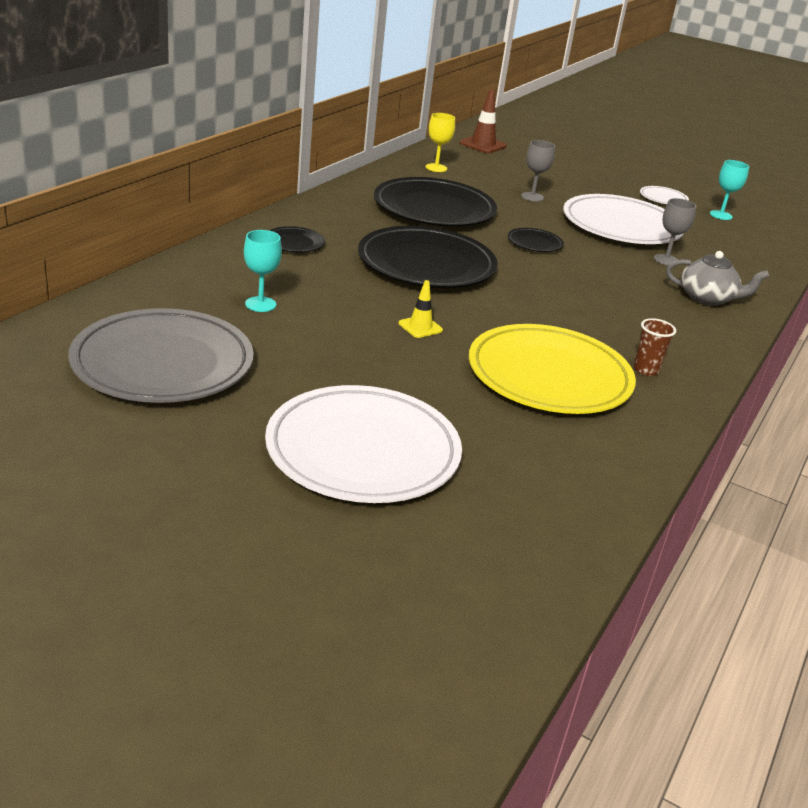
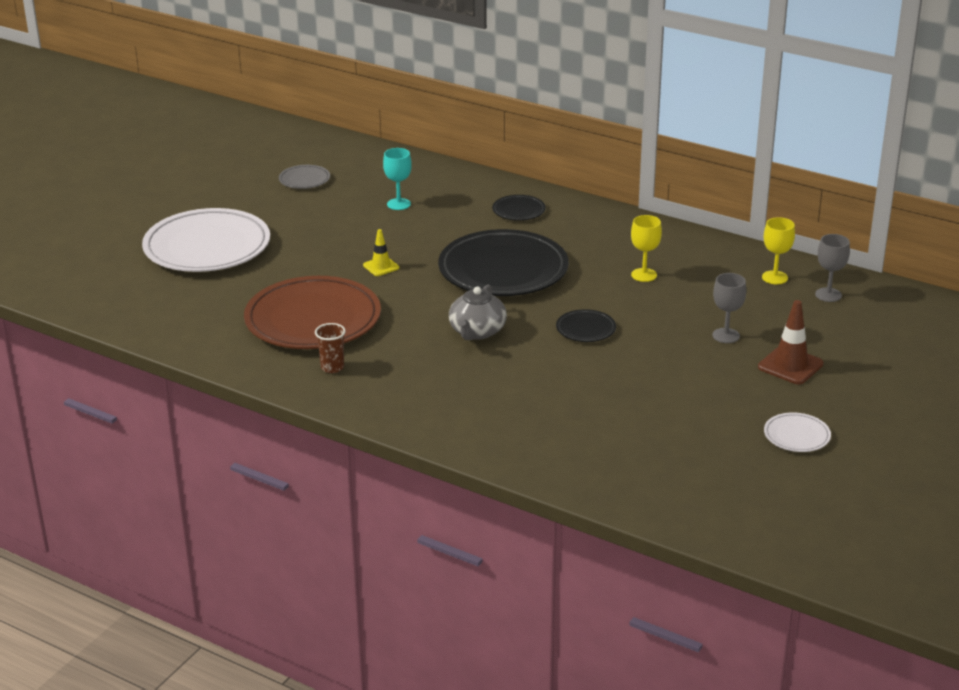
camera: 95 degrees right, 0 degrees up
grey plate [68,308,254,403] -> grey plate [279,165,330,189], size x0.44
black plate [374,177,497,227] -> yellow goblet [631,215,662,282]
brown traffic cone [460,90,507,153] -> brown traffic cone moved to [758,300,824,384]
yellow plate [469,324,636,414] -> brown plate [244,276,381,349]
white plate [563,194,684,244] -> none
grey goblet [654,198,696,266] -> grey goblet moved to [815,234,850,302]
grey teapot [666,251,769,306] -> grey teapot moved to [449,285,507,340]
turquoise goblet [710,160,749,220] -> none

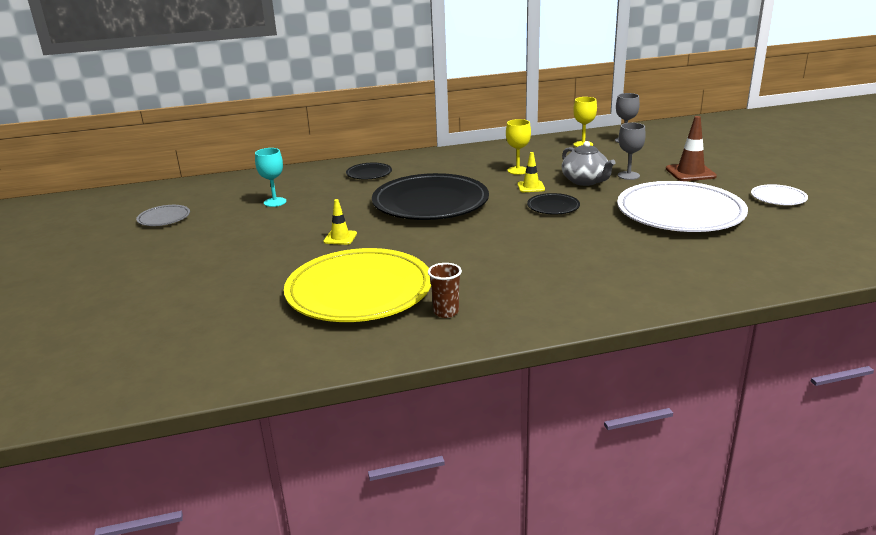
camera: 45 degrees left, 5 degrees down
white plate [142,208,270,272] -> white plate moved to [617,181,748,232]
brown plate [244,276,381,349] -> yellow plate [284,248,431,322]
grey teapot [449,285,507,340] -> grey teapot moved to [562,141,616,186]
none -> yellow traffic cone [517,152,545,192]

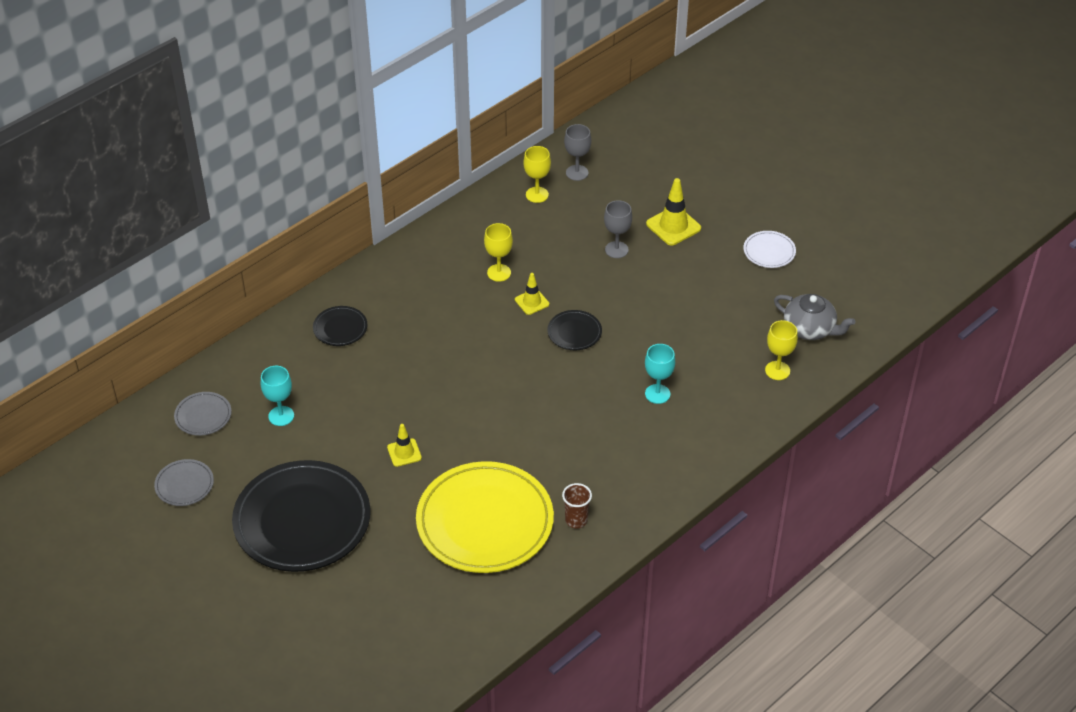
camera: 30 degrees left, 20 degrees up
black plate [372,173,489,220] -> black plate moved to [232,460,371,572]
grey teapot [562,141,616,186] -> grey teapot moved to [774,294,855,340]
white plate [617,181,748,232] -> none
brown traffic cone [666,116,717,181] -> yellow traffic cone [646,178,701,246]
none -> grey plate [174,392,232,436]
none -> turquoise goblet [645,344,675,404]
none -> yellow goblet [765,320,798,380]

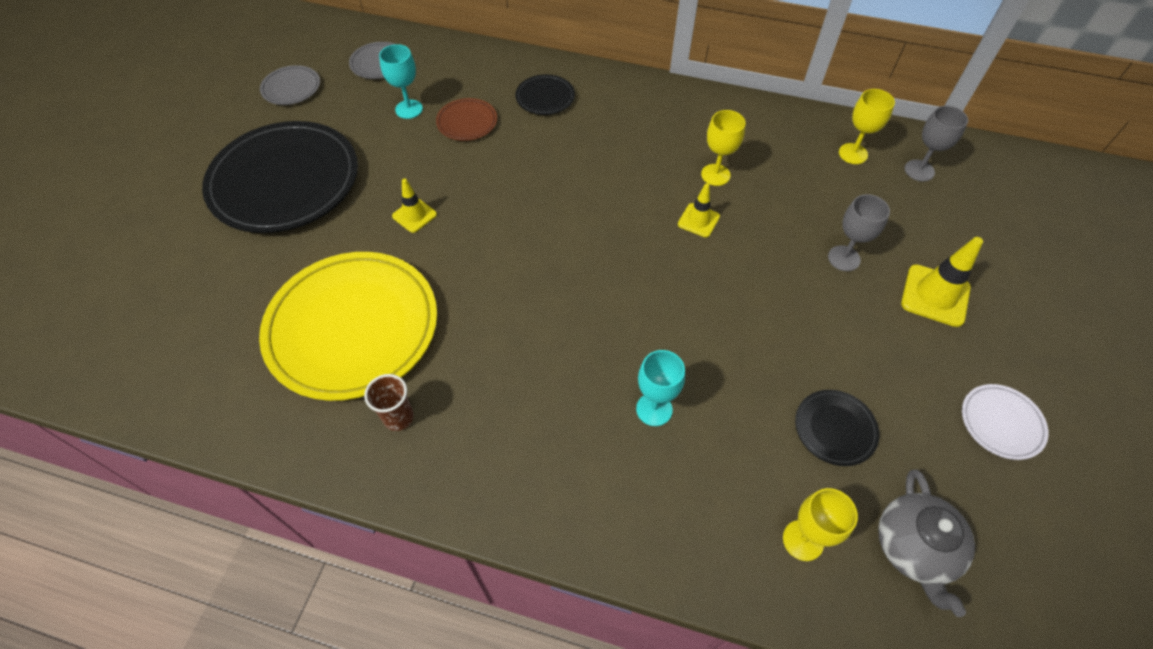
camera: 60 degrees right, 10 degrees up
black plate [547,310,602,350] -> black plate moved to [795,390,879,466]
none -> brown plate [436,98,497,141]

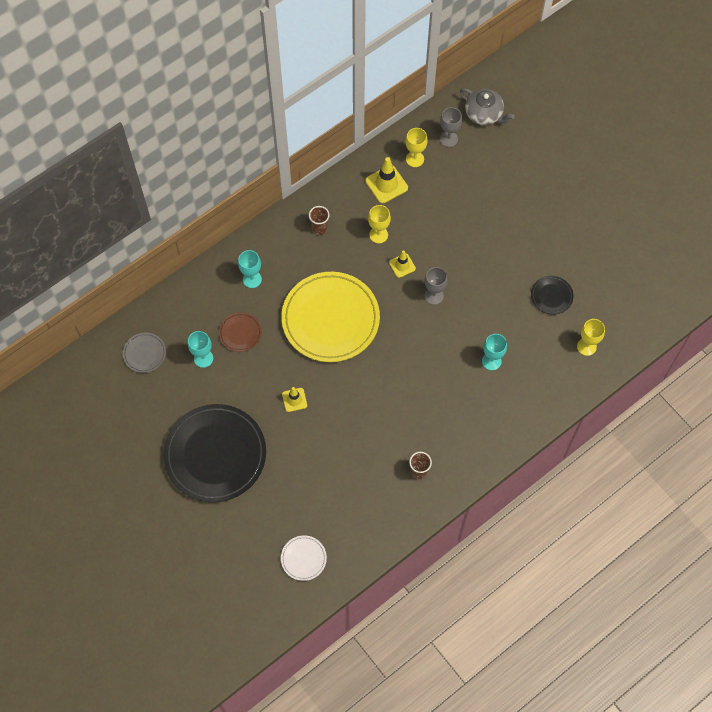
camera: 55 degrees left, 10 degrees up
yellow plate [259,252,437,401] -> yellow plate moved to [281,272,380,362]
grey plate [260,65,320,105] -> none
black plate [515,74,575,115] -> turquoise goblet [238,250,262,288]
grey goblet [828,194,890,271] -> grey goblet moved to [425,267,448,305]
grey teapot [878,469,975,617] -> grey teapot moved to [460,88,515,125]
yellow traffic cone [901,237,983,327] -> yellow traffic cone moved to [365,157,408,203]
white plate [962,384,1048,460] -> white plate moved to [281,535,327,581]
none -> brown cup [309,206,329,235]

